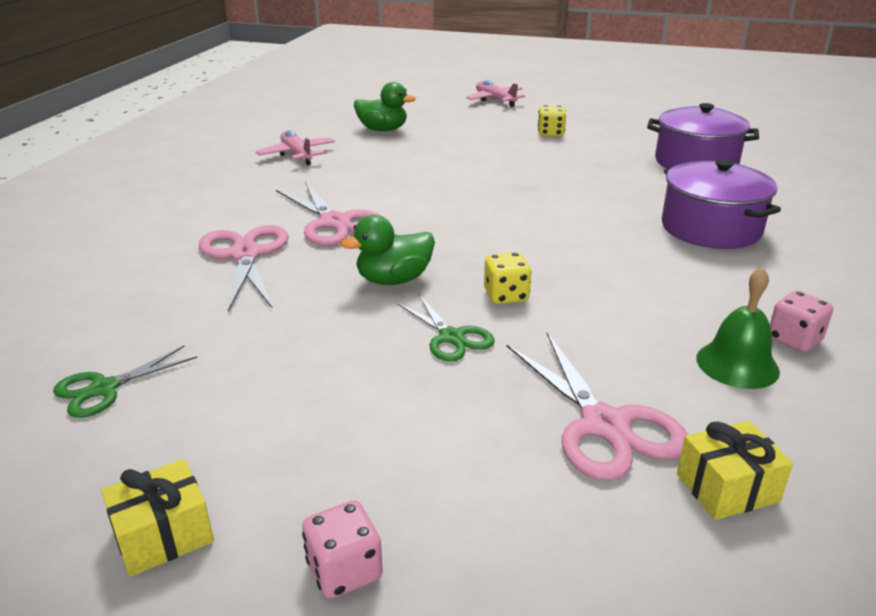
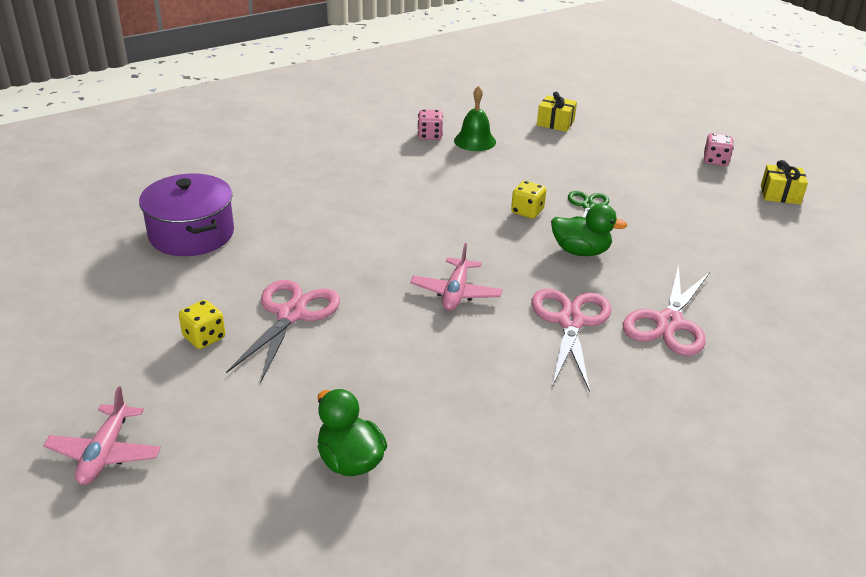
camera: 140 degrees left, 5 degrees up
green scissors [53,346,197,418] -> none
pink plane [256,130,335,165] -> pink plane moved to [410,243,502,311]
pink scissors [506,332,688,481] -> pink scissors moved to [226,280,340,383]
purple pot [662,159,781,249] -> none

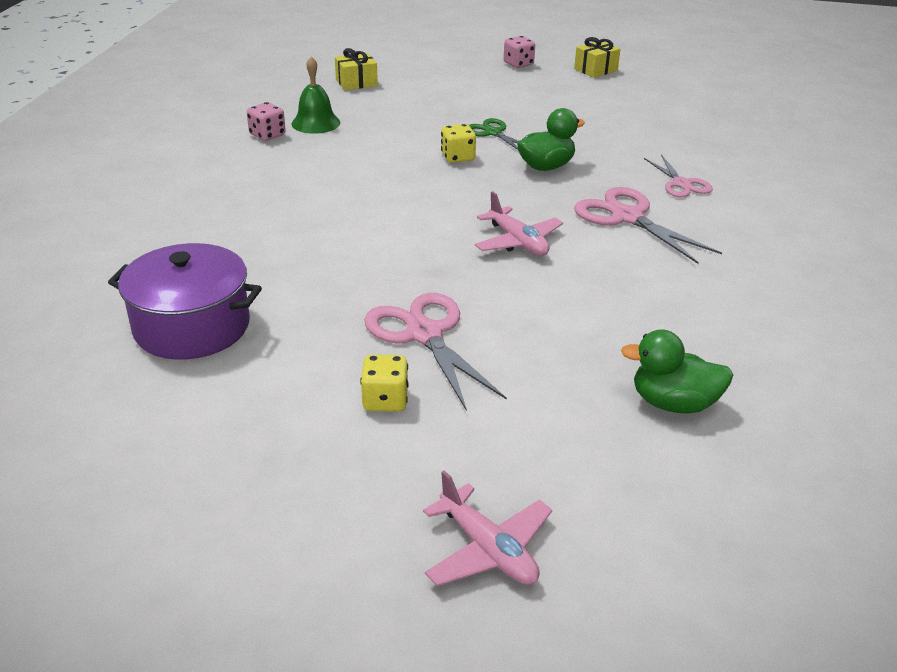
camera: 45 degrees left, 0 degrees up
pink scissors [623,265,710,356] -> pink scissors [644,154,713,198], size x0.62

